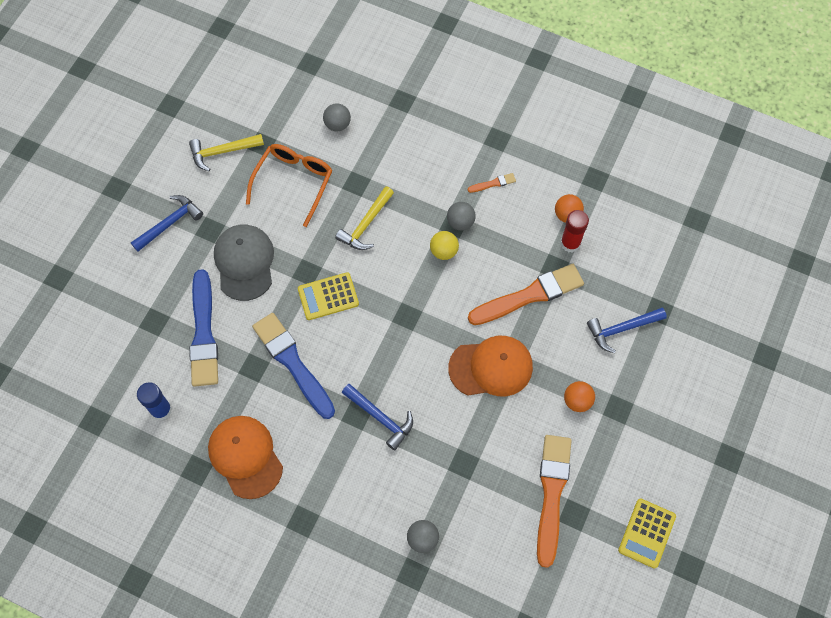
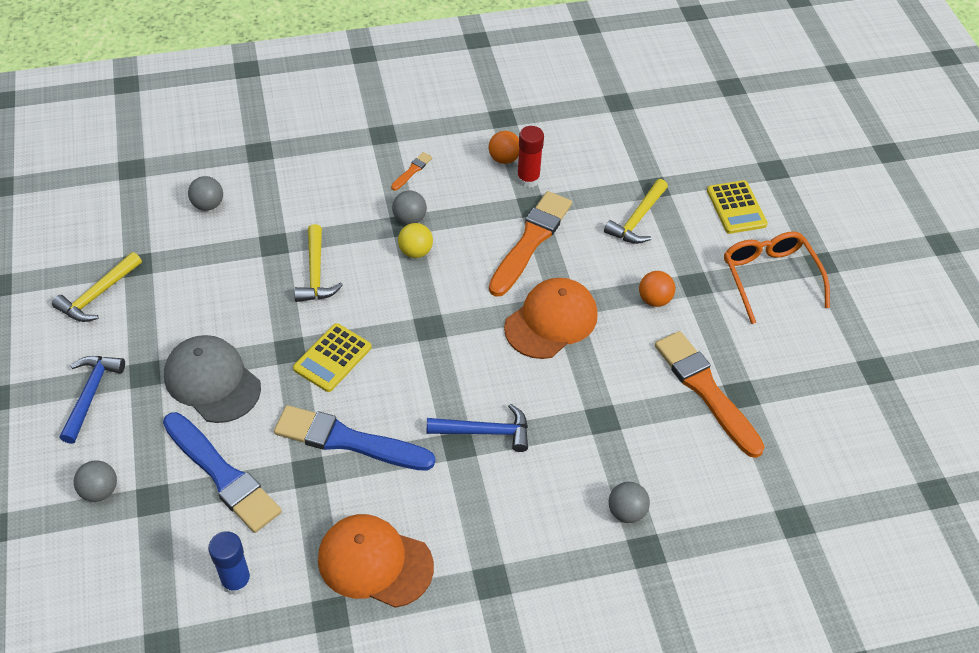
camera: 40 degrees left, 15 degrees down
orange glasses [246,144,333,227] -> orange glasses moved to [724,232,830,324]
blue hammer [587,308,667,353] -> yellow hammer [604,179,668,244]
yellow calculator [618,498,676,568] -> yellow calculator moved to [707,180,768,234]
none -> grey ball [74,460,117,502]

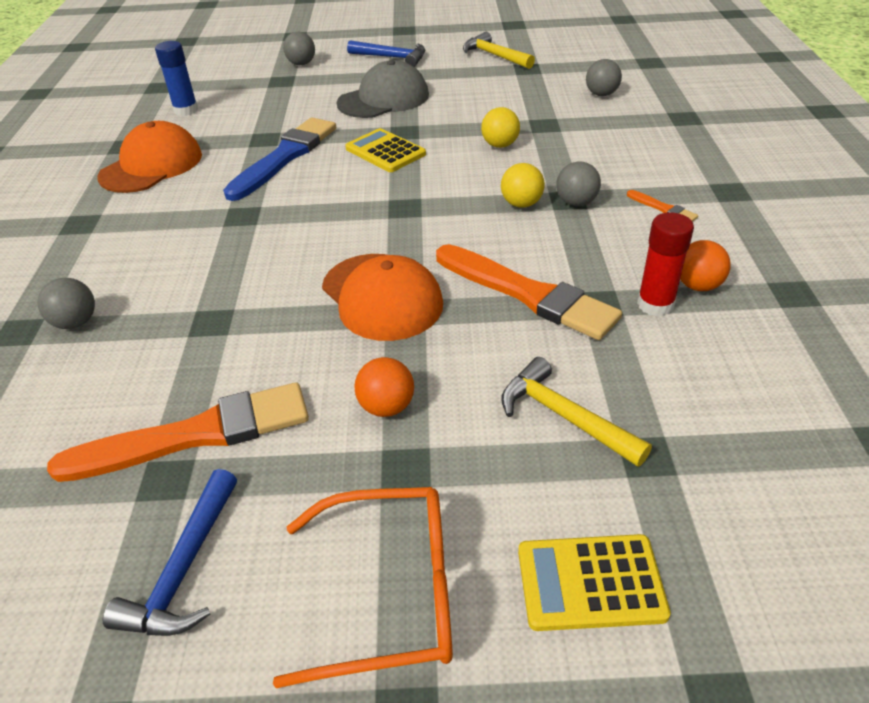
camera: 105 degrees right, 10 degrees down
blue brush [163,412,282,533] -> none
yellow hammer [294,224,343,302] -> yellow ball [481,107,520,148]
blue hammer [427,404,528,452] -> blue hammer moved to [103,469,237,636]

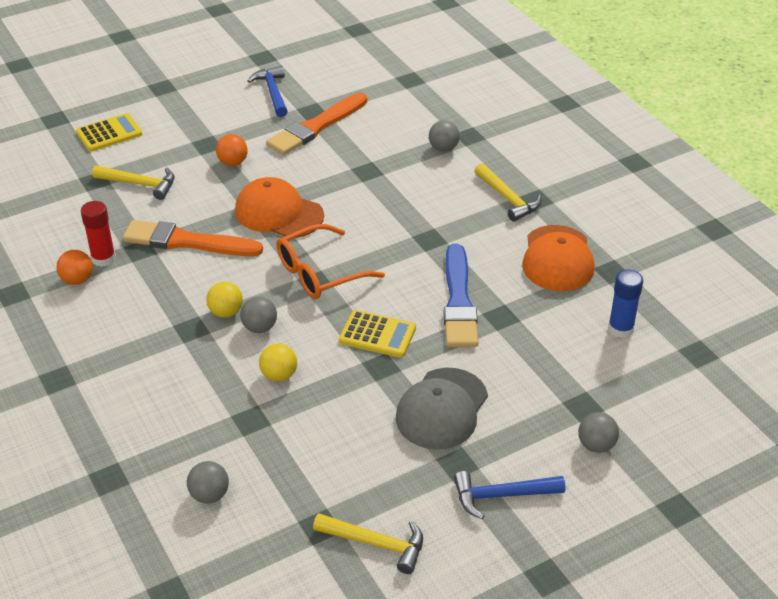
camera: 150 degrees right, 0 degrees up
orange glasses [273,487,453,688] -> orange glasses moved to [277,224,385,299]
grey ball [556,162,601,206] -> grey ball moved to [240,297,277,333]
orange brush [627,190,698,222] -> none
none -> yellow hammer [475,163,541,222]

